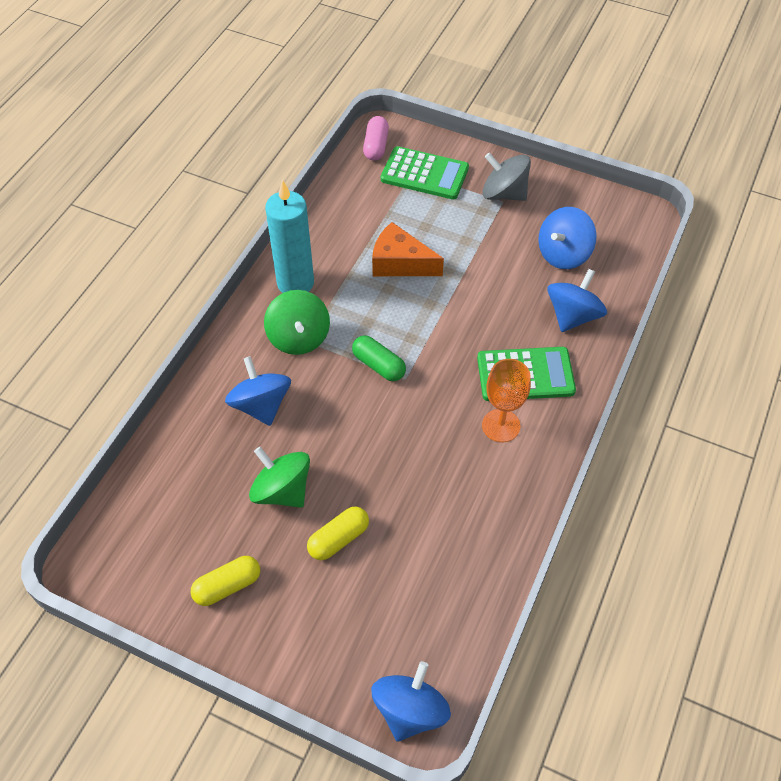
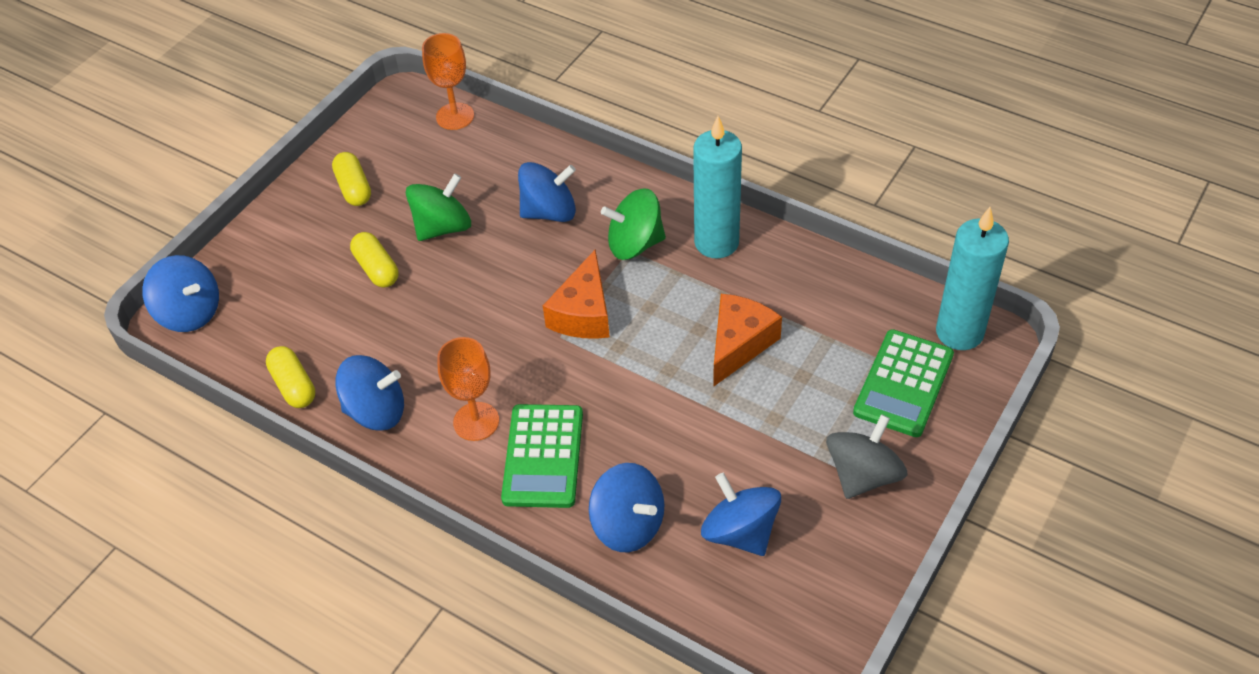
camera: 100 degrees right, 5 degrees down
green capsule [352,335,406,381] -> orange cheese [543,250,610,339]
pink capsule [363,116,389,161] -> turquoise candle [936,207,1009,350]
none -> yellow capsule [266,346,315,408]
none -> blue spinning top [335,355,404,431]
none -> orange goblet [422,33,474,130]

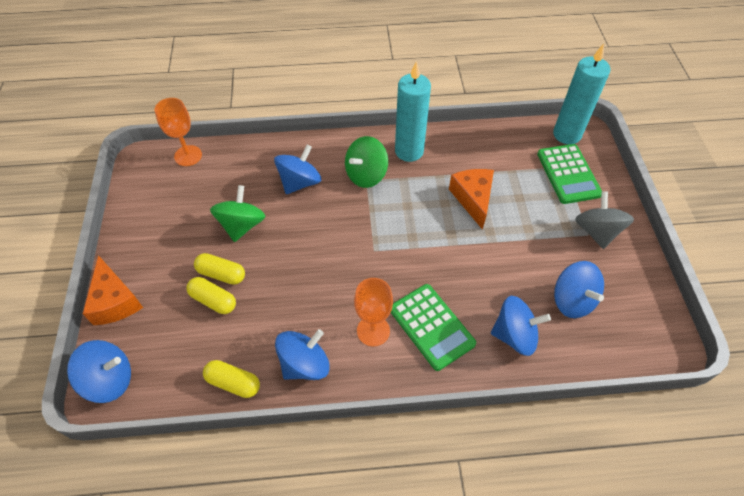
camera: 40 degrees left, 5 degrees up
yellow capsule [332,152,371,206] -> yellow capsule moved to [187,277,236,314]
orange cheese [543,250,610,339] -> orange cheese moved to [83,255,143,325]
blue spinning top [701,473,781,556] -> blue spinning top turned 135 degrees counterclockwise [554,261,604,318]

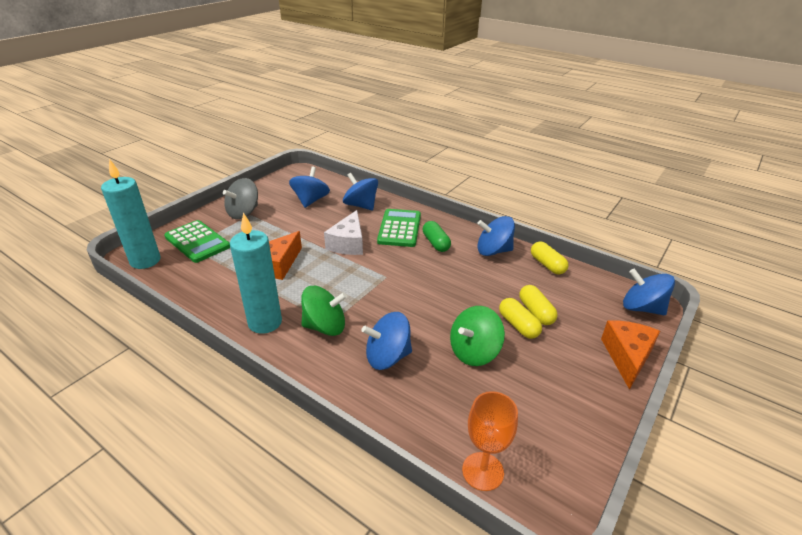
camera: 140 degrees left, 20 degrees down
orange goblet [354,278,393,347] -> green capsule [423,221,451,252]
green calculator [537,144,602,204] -> green calculator turned 105 degrees clockwise [164,220,230,263]
none -> white cheese [324,210,363,255]

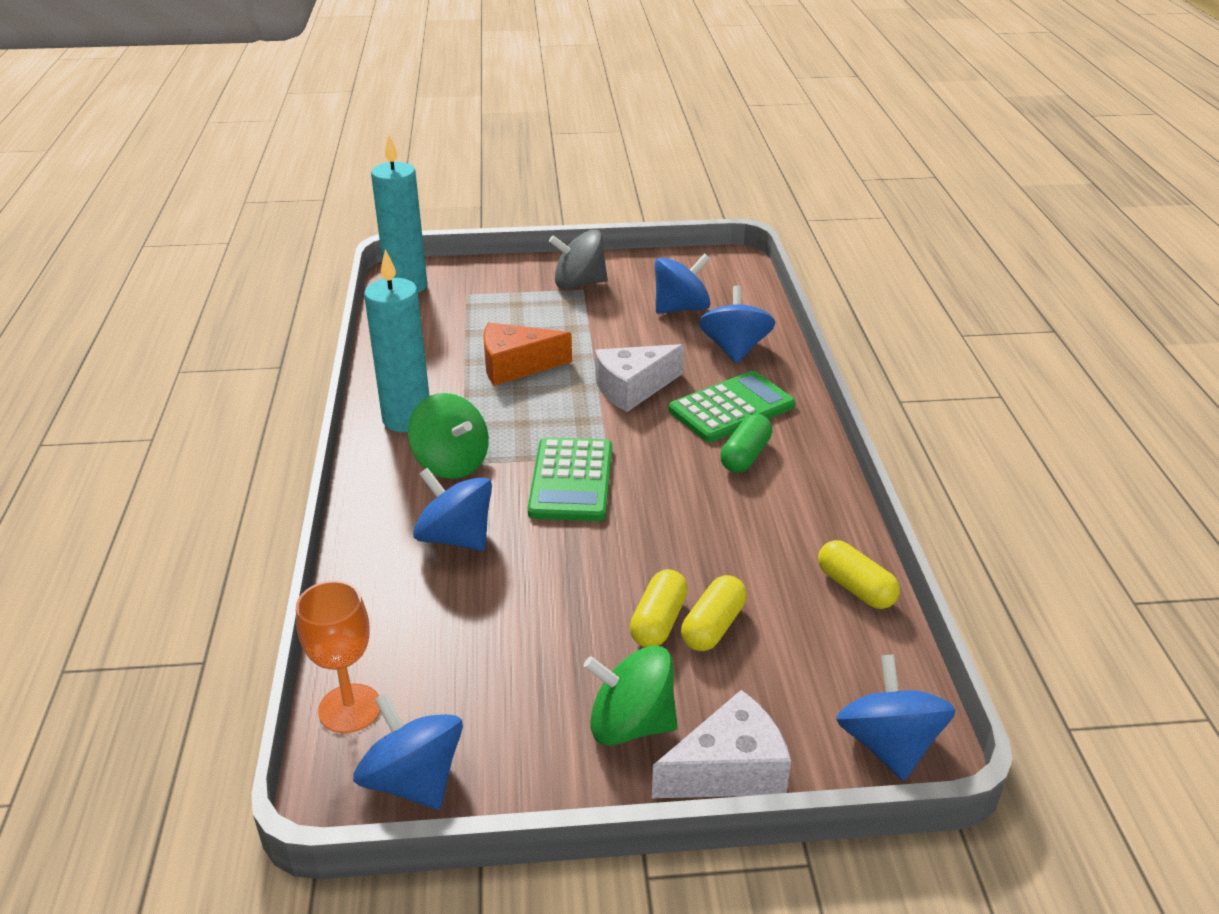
camera: 50 degrees right, 0 degrees up
green calculator [164,220,230,263] -> green calculator moved to [528,437,612,521]
green spinning top [450,306,505,366] -> green spinning top moved to [584,646,677,746]
blue spinning top [477,216,515,256] -> blue spinning top moved to [353,693,463,809]
yellow capsule [531,242,569,274] -> yellow capsule turned 60 degrees counterclockwise [818,540,900,609]
orange cheese [601,320,660,390] -> white cheese [652,690,791,798]

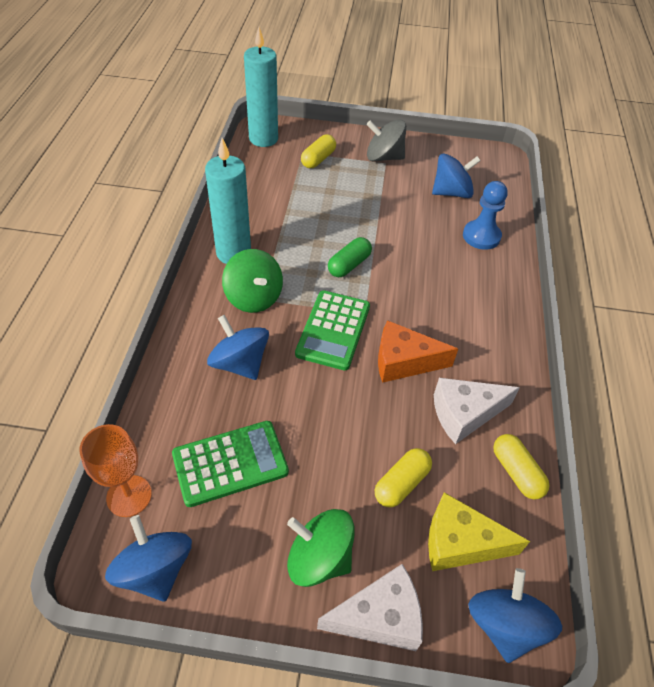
camera: 10 degrees right, 15 degrees up
orange cheese [483,322,572,386] -> orange cheese moved to [378,320,458,383]
white cheese [595,344,684,412] -> white cheese moved to [434,378,520,444]
yellow capsule [630,569,688,647] -> yellow capsule moved to [301,134,336,168]
green calculator [669,371,795,442] -> green calculator moved to [172,421,289,507]
blue spinning top [699,286,775,364] -> blue pawn [463,181,508,250]
green capsule [720,414,772,473] -> green capsule moved to [328,237,372,277]
none -> yellow cheese [428,492,530,571]

